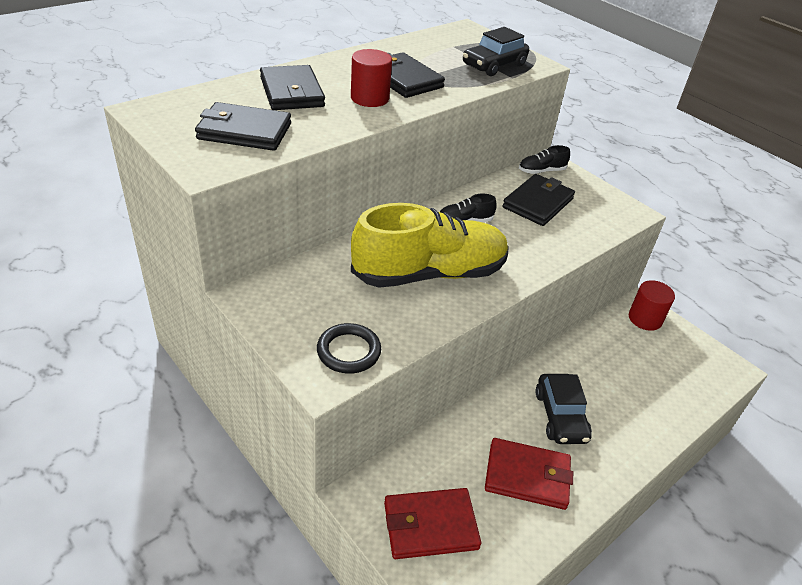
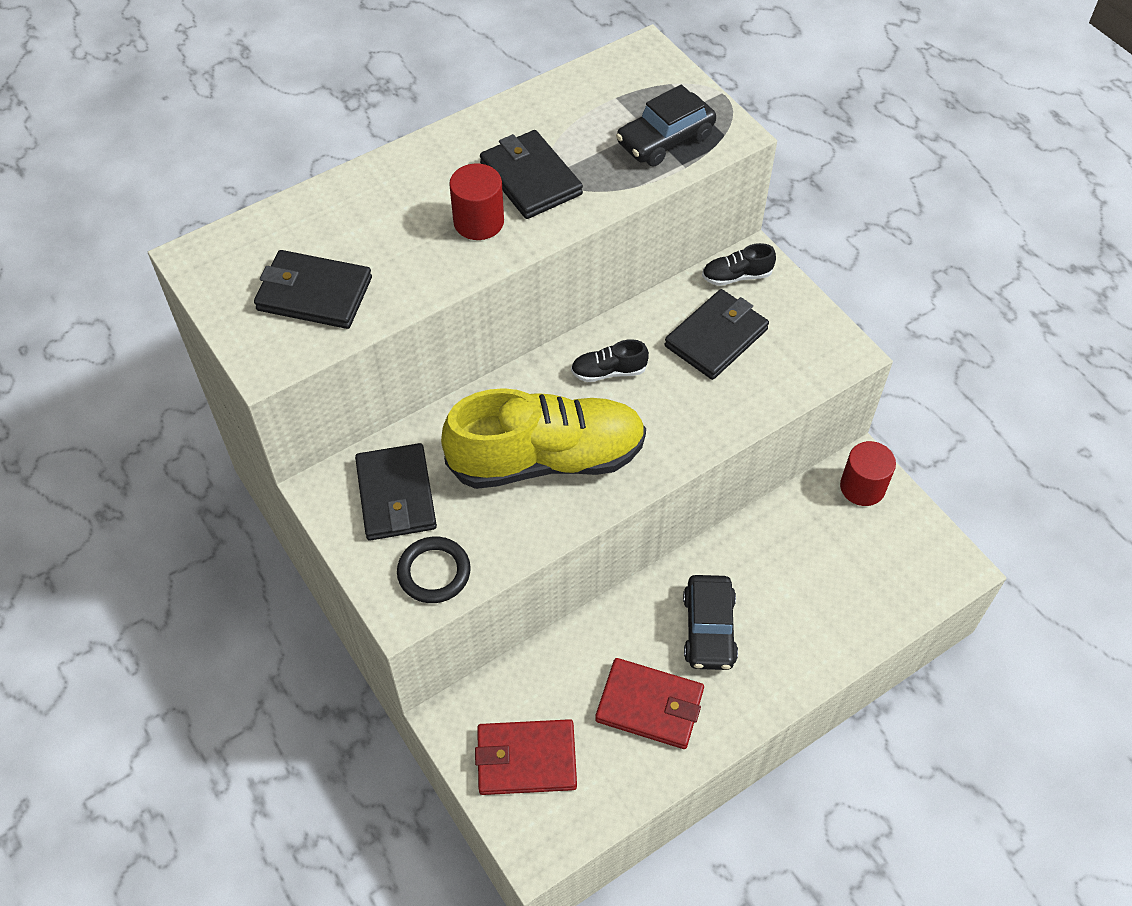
camera: 10 degrees right, 15 degrees up
black wallet [260,65,325,110] -> black wallet moved to [355,443,437,541]

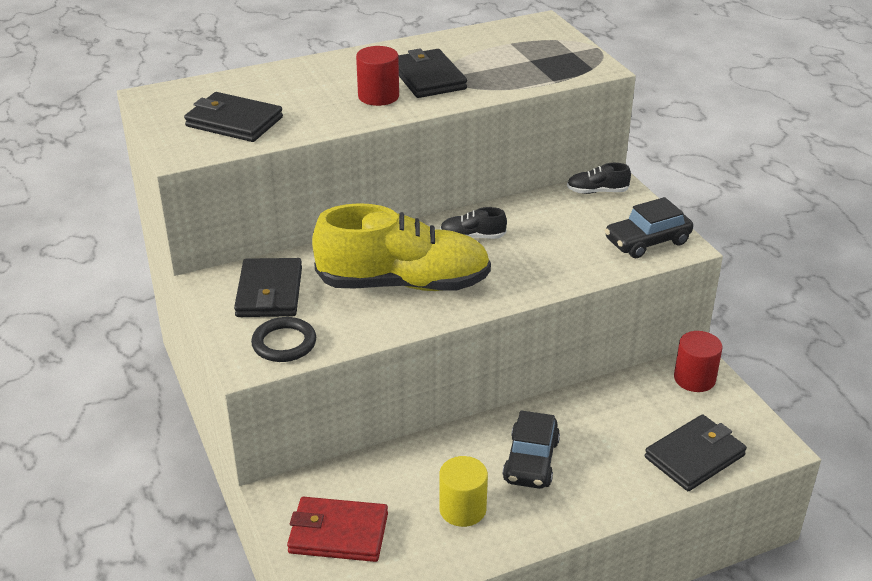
camera: 10 degrees right, 20 degrees down
red wallet [595,658,704,749] -> yellow cylinder [439,456,488,527]
black car [616,85,716,166] -> black car moved to [605,197,693,258]
black wallet [665,289,769,380] -> black wallet moved to [645,414,747,491]

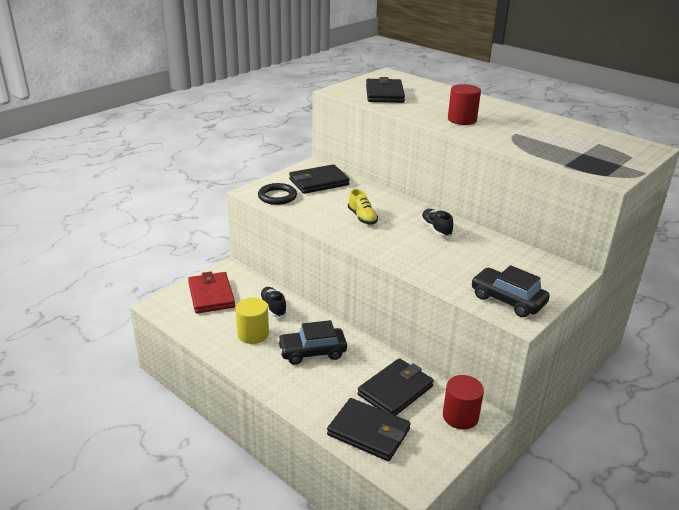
camera: 65 degrees right, 5 degrees down
yellow shoe [312,203,491,291] -> yellow shoe [348,189,378,225], size x0.40
black wallet [398,49,467,98] -> black wallet moved to [358,358,434,416]
black shoe [567,163,631,194] -> black shoe moved to [259,287,287,317]

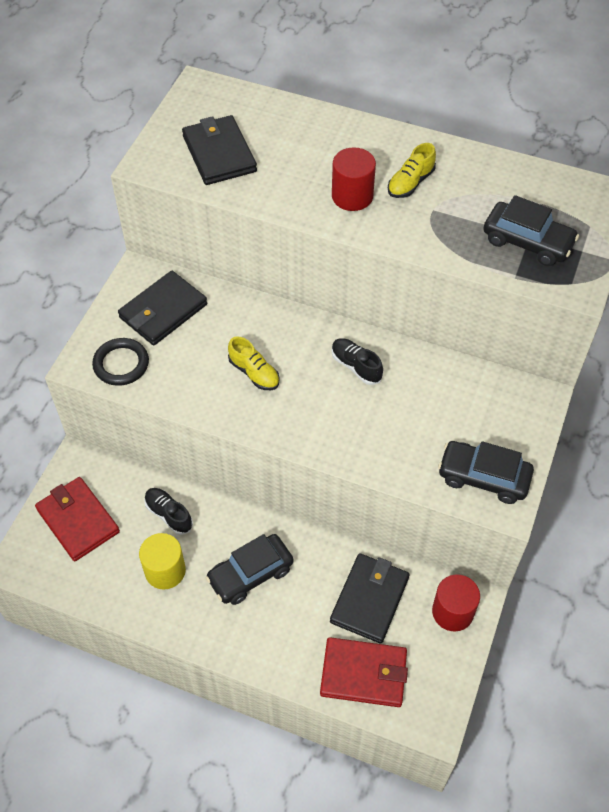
camera: 20 degrees left, 25 degrees up
black wallet [327,398,411,461] -> red wallet [320,637,408,707]
none -> yellow shoe [388,143,436,198]
none -> black car [483,195,579,266]

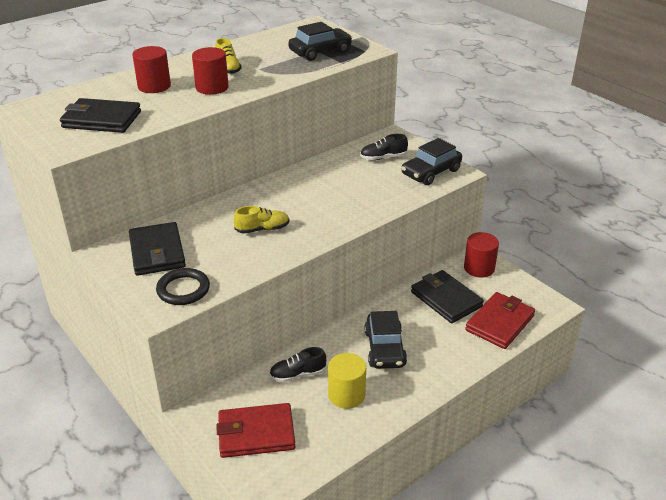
camera: 60 degrees left, 20 degrees down
black shoe [332,338,383,385] -> black shoe moved to [360,134,408,160]
none -> red cylinder [132,46,171,93]

